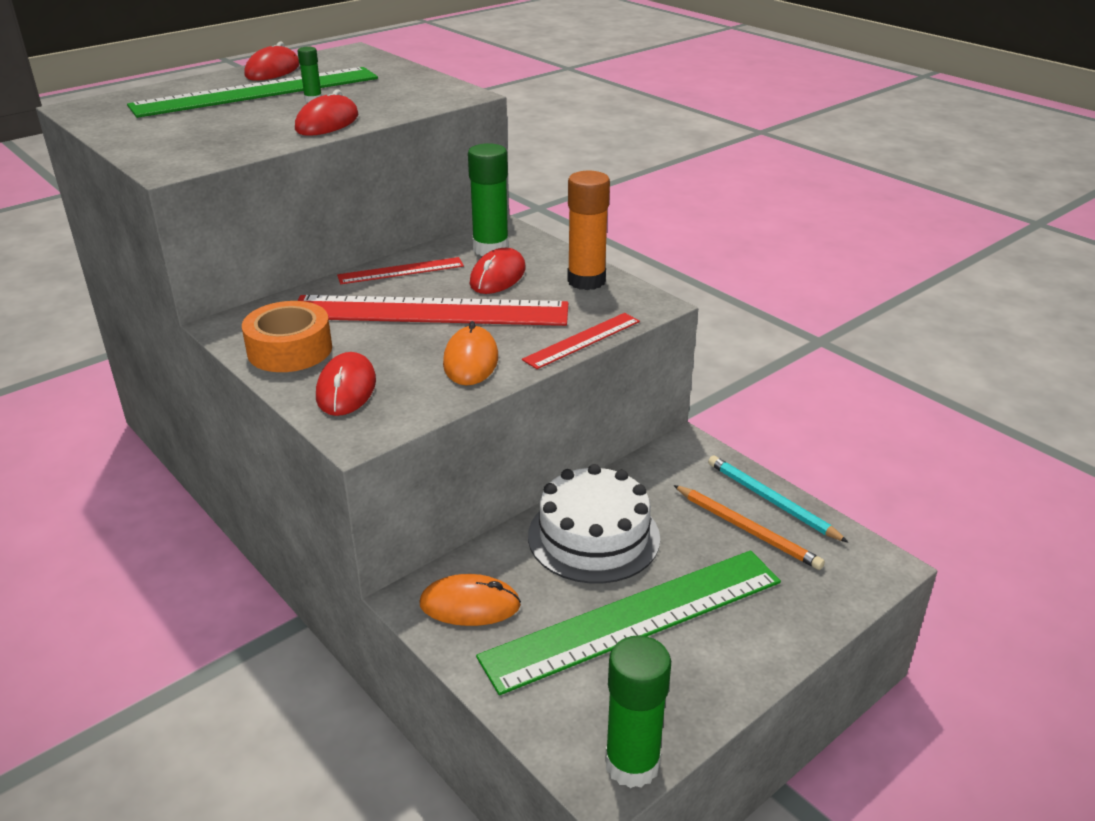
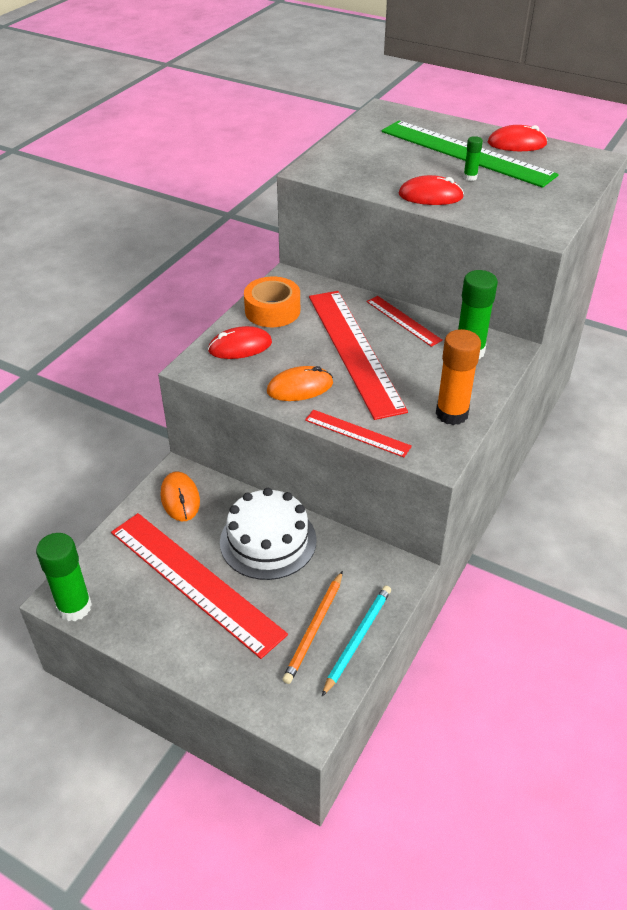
camera: 70 degrees right, 10 degrees up
red mouse [469,248,526,294] -> none
green ruler [476,550,781,695] -> red ruler [111,513,288,659]

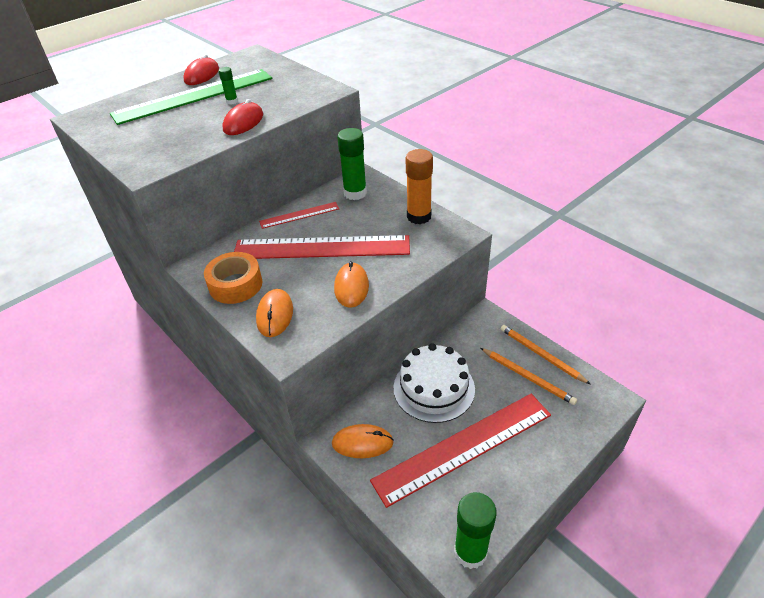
camera: 70 degrees left, 0 degrees up
red mouse [208,326,272,359] -> orange mouse [256,289,293,337]
red ruler [305,410,412,457] -> none
turquoise pencil [322,585,391,696] -> orange pencil [500,325,590,384]

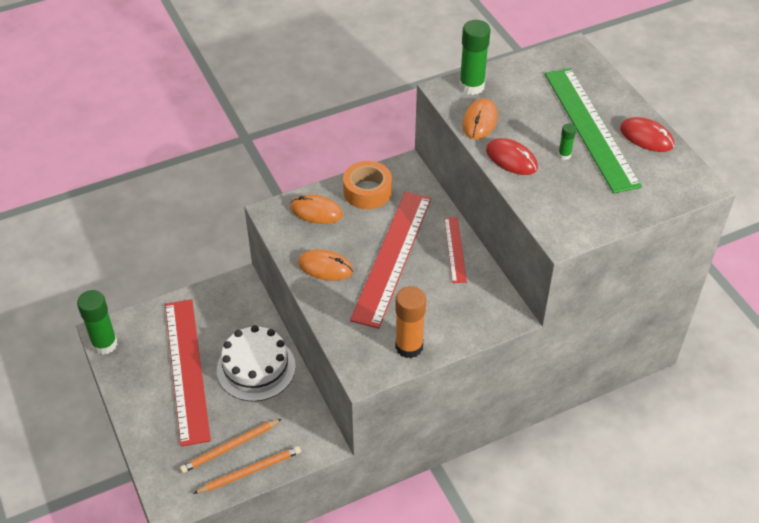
camera: 105 degrees right, 5 degrees up
orange mouse [332,424,394,458] -> orange mouse moved to [463,98,498,140]
green glue stick [337,128,367,200] -> green glue stick moved to [459,20,491,95]

